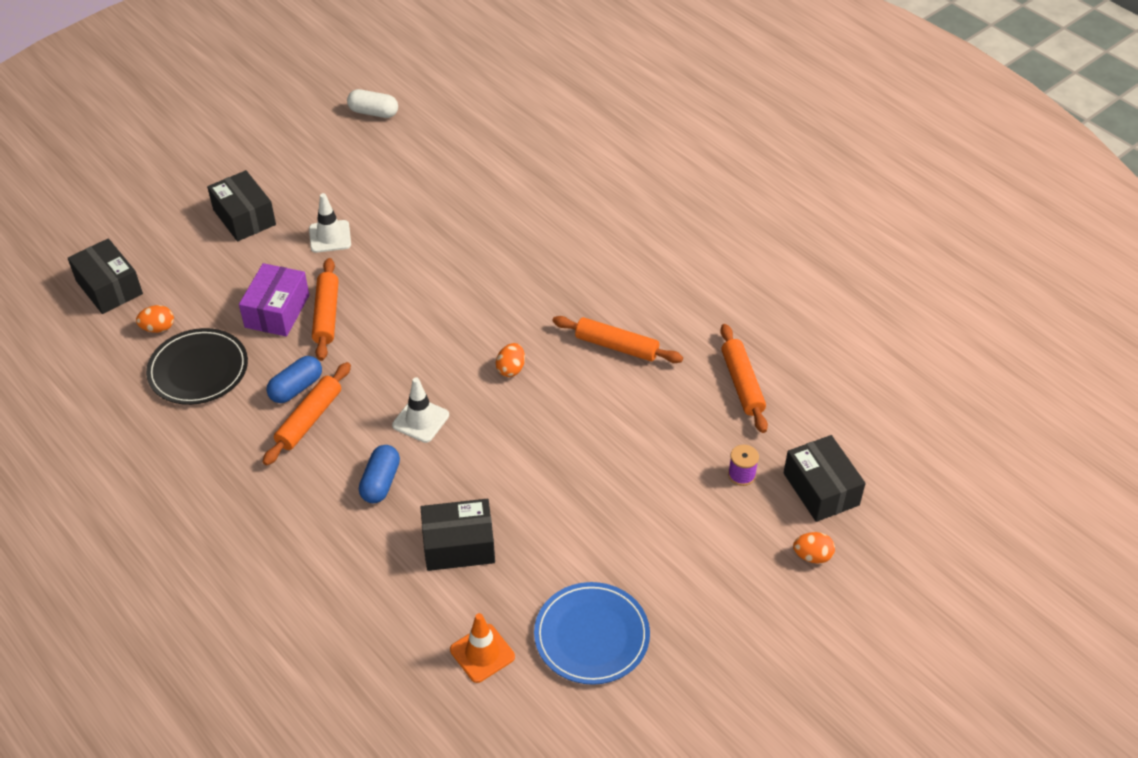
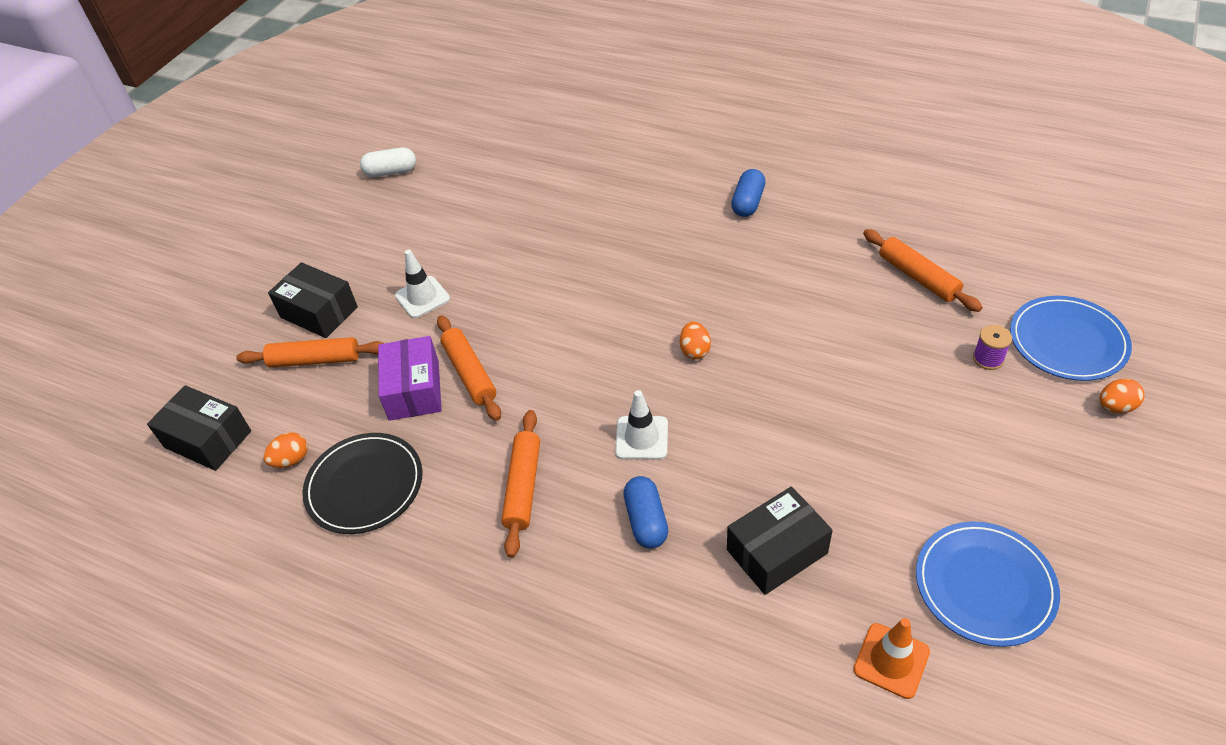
camera: 20 degrees left, 0 degrees up
blue capsule [266,356,322,403] -> blue capsule moved to [731,169,766,217]
orange rolling pin [552,316,683,363] -> orange rolling pin moved to [236,337,384,368]
black box [784,435,866,522] -> blue plate [1010,296,1132,381]

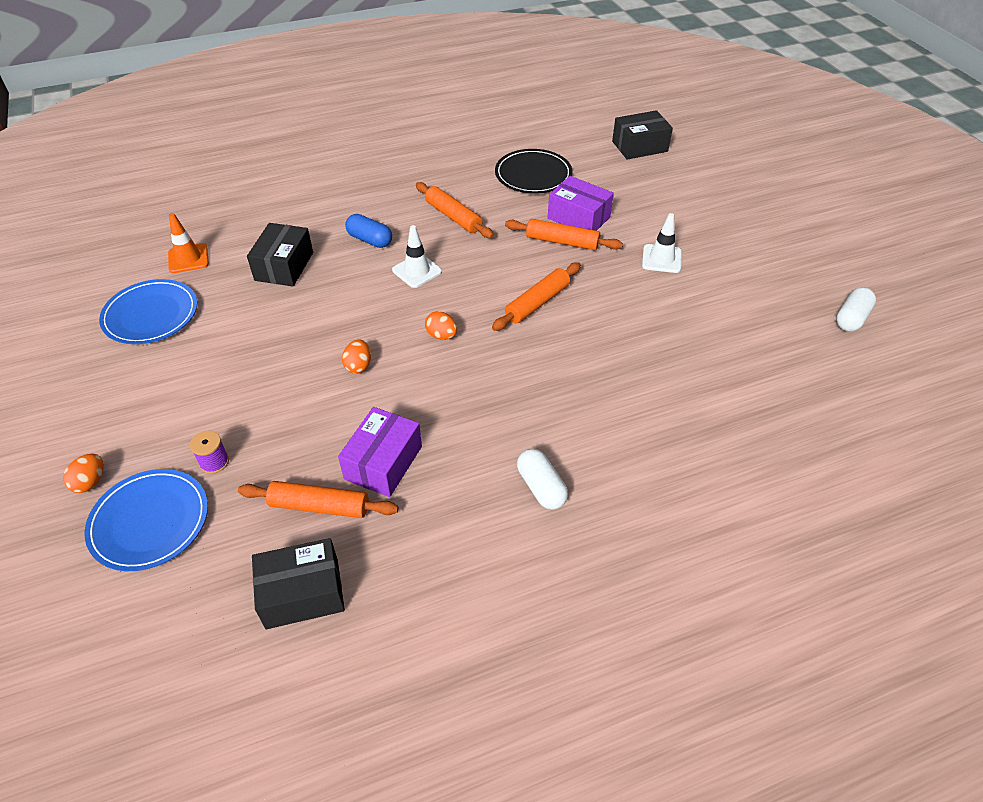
camera: 130 degrees right, 0 degrees up
orange rolling pin [236,337,384,368] -> orange rolling pin moved to [492,262,581,331]
orange egg [263,432,307,468] -> orange egg moved to [342,339,371,374]
black box [268,262,358,338] -> black box moved to [252,538,345,629]
blue capsule [731,169,766,217] -> white capsule [517,449,568,510]
none -> purple box [338,407,422,497]

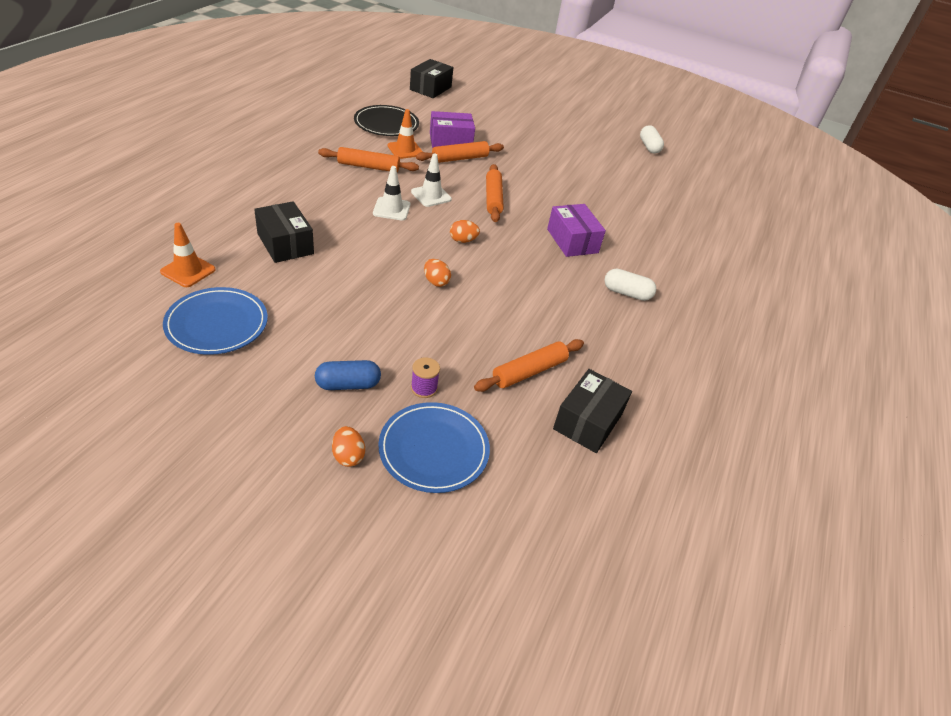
camera: 50 degrees left, 5 degrees down
purple box [338,407,422,497] -> purple box moved to [547,204,606,257]
blue capsule [345,214,392,248] -> blue capsule moved to [315,360,381,390]
white traffic cone [642,213,682,273] -> white traffic cone moved to [411,153,452,207]
none -> orange traffic cone [387,109,423,159]

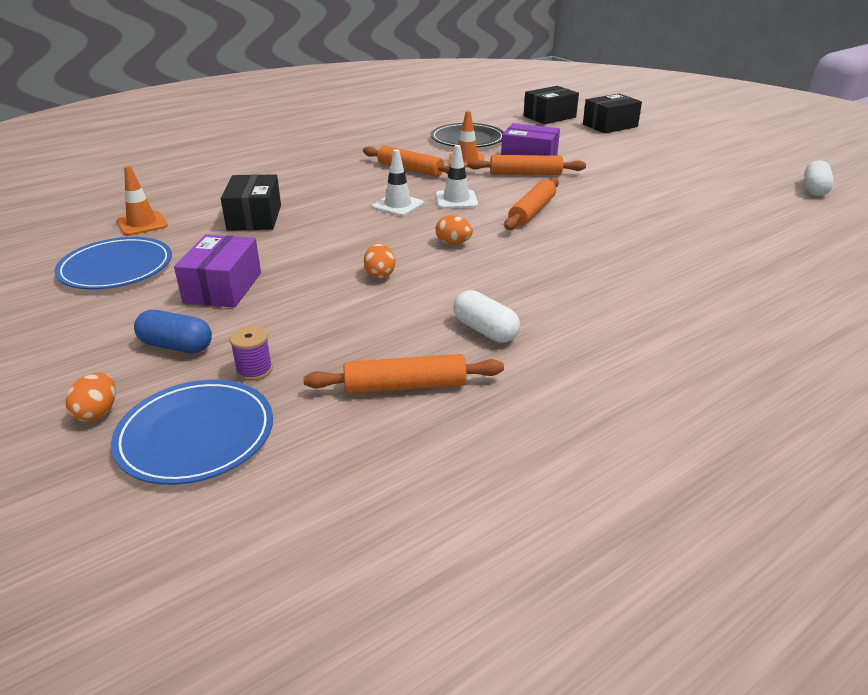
camera: 35 degrees right, 10 degrees down
purple box [547,204,606,257] -> purple box moved to [174,234,261,308]
black box [553,369,632,453] -> black box moved to [583,94,642,134]
white capsule [604,269,656,301] -> white capsule moved to [453,290,520,343]

